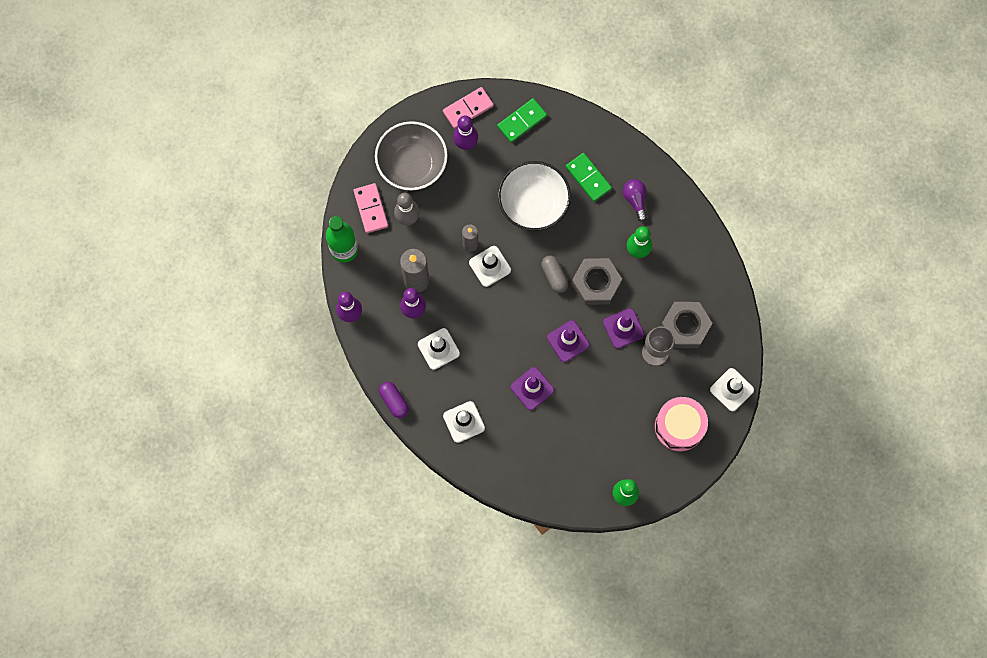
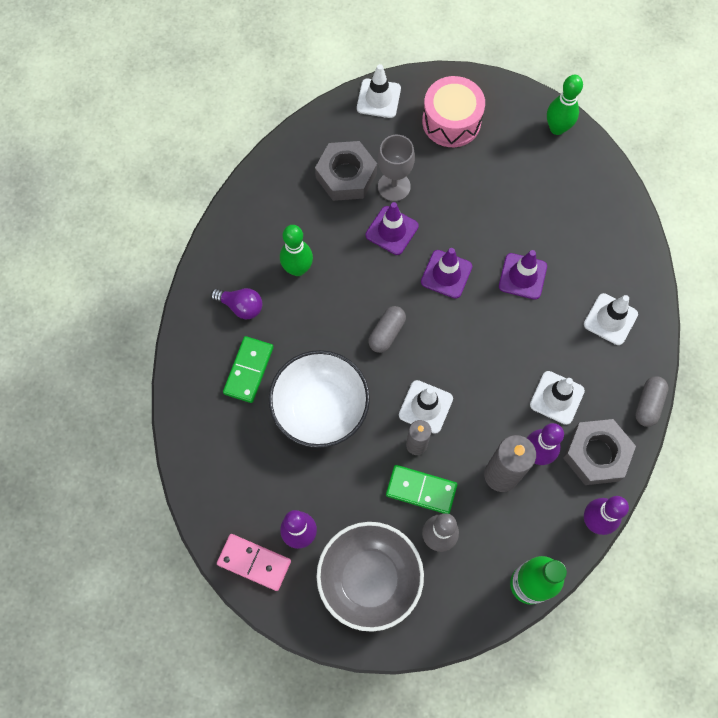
camera: 125 degrees left, 5 degrees down
pink domino [354,183,388,233] -> none
purple capsule [379,382,409,418] -> grey capsule [635,376,669,427]
green domino [497,98,547,143] -> green domino moved to [386,465,457,514]
grey nut [571,258,622,305] -> grey nut moved to [563,419,636,485]
purple light bulb [623,179,647,222] -> purple light bulb turned 105 degrees counterclockwise [211,288,263,319]

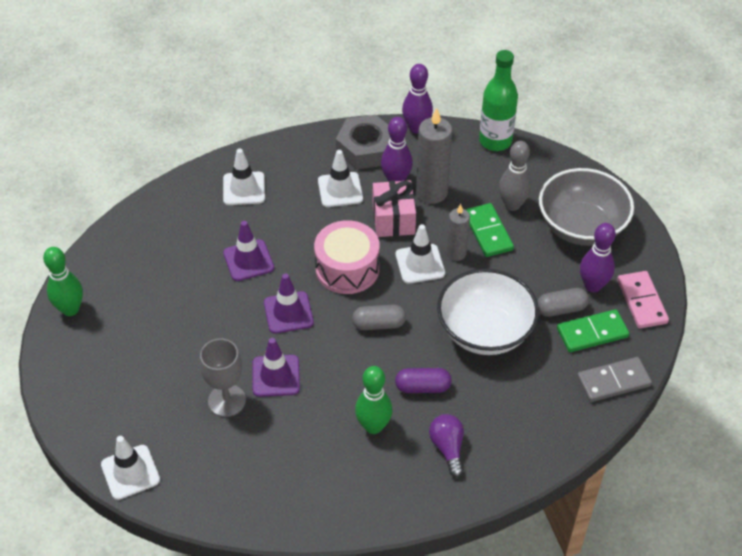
camera: 125 degrees left, 20 degrees down
green domino [223,336,273,403] -> green domino moved to [557,309,629,352]
grey nut [315,141,377,201] -> none
pink drum [422,76,485,147] -> pink drum moved to [314,220,380,294]
grey capsule [635,376,669,427] -> grey capsule moved to [537,288,589,317]
none -> pink gift [373,180,416,237]
none -> purple capsule [395,368,452,393]
none -> grey domino [577,357,652,402]

